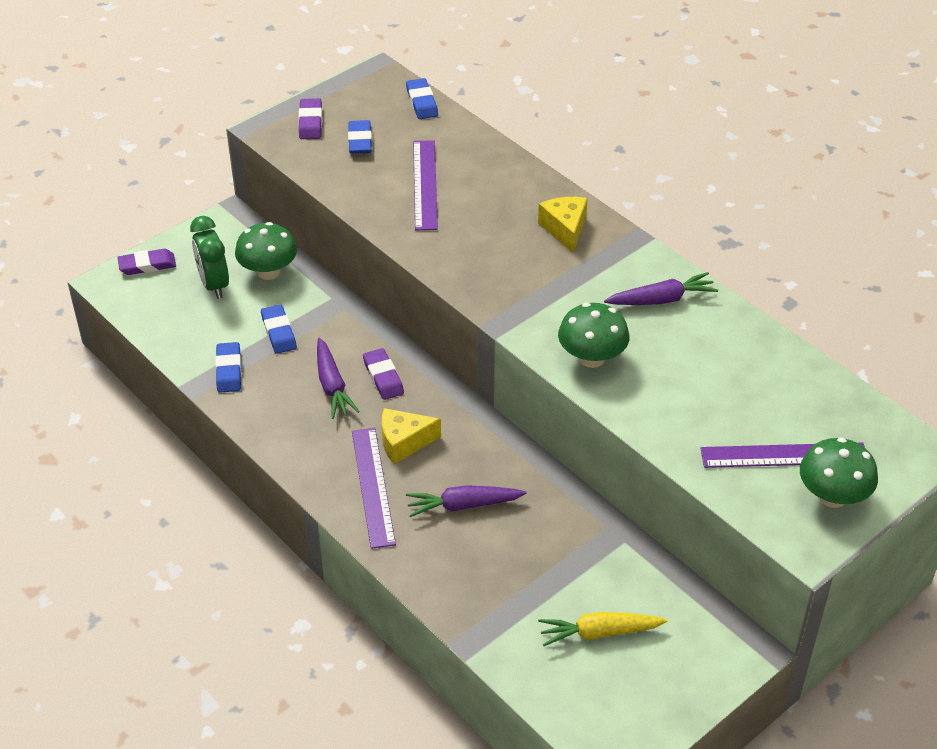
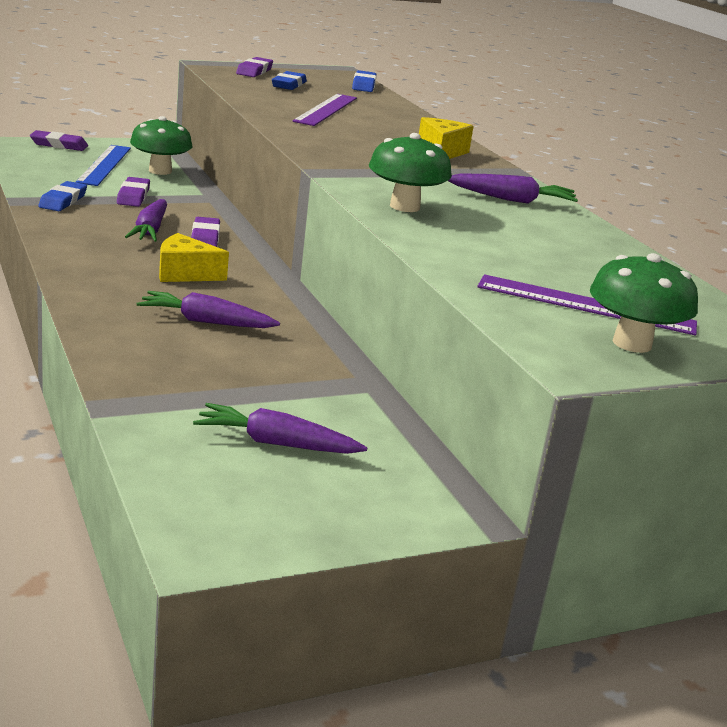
camera: 15 degrees right, 20 degrees down
green clock [190,216,229,299] -> blue ruler [76,145,131,186]
blue eraser [261,304,297,354] -> purple eraser [117,177,150,207]
purple ruler [352,428,396,549] -> none
yellow carrot [538,612,668,646] -> purple carrot [193,403,368,454]

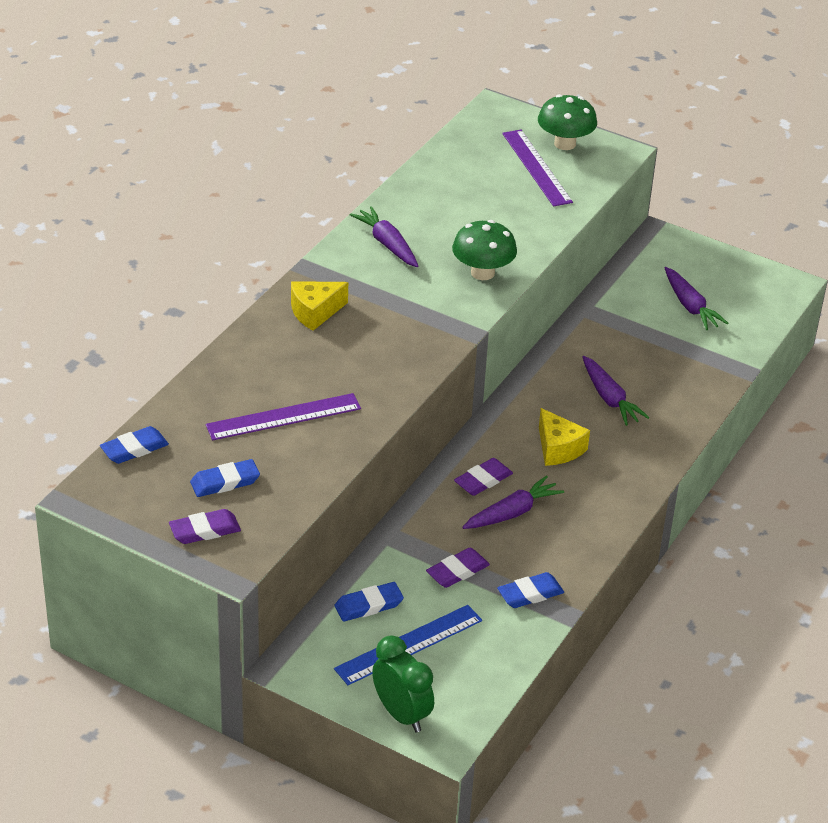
camera: 125 degrees left, 15 degrees up
purple eraser [30,130,88,151] -> green clock [372,635,434,732]
green mushroom [130,116,192,175] -> blue eraser [335,582,404,622]

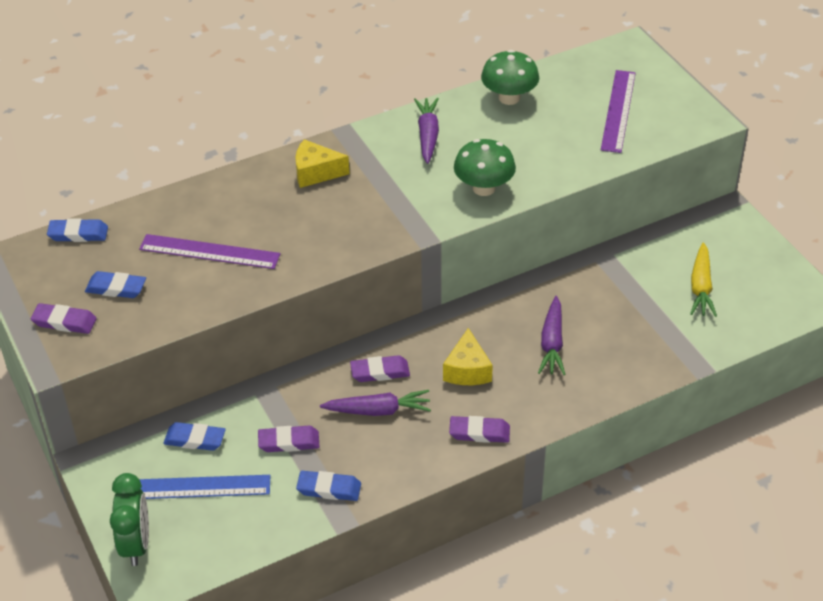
camera: 35 degrees right, 5 degrees up
green mushroom [538,94,597,150] -> green mushroom moved to [481,50,539,105]
purple carrot [665,267,728,330] -> yellow carrot [690,242,717,317]
none -> purple eraser [449,416,510,443]

